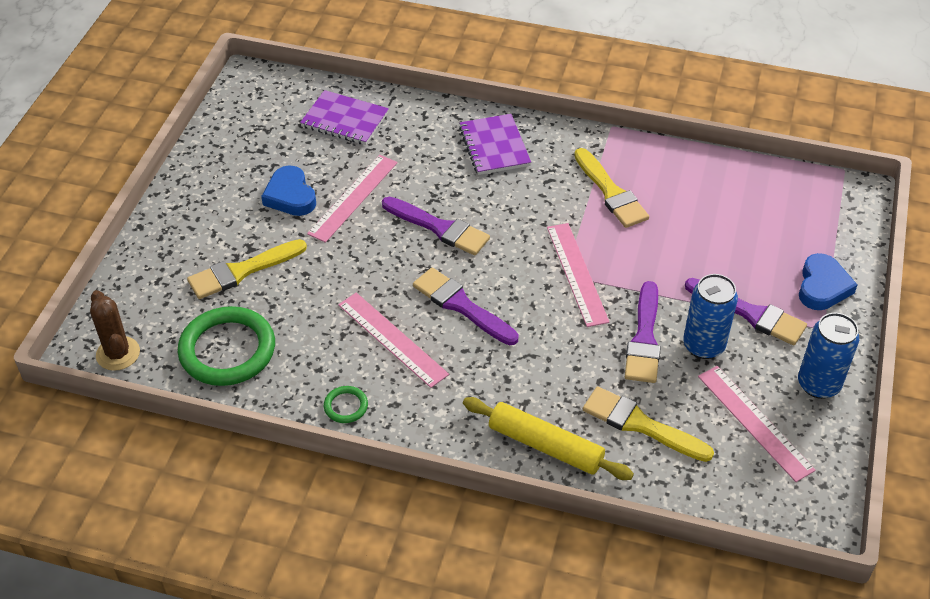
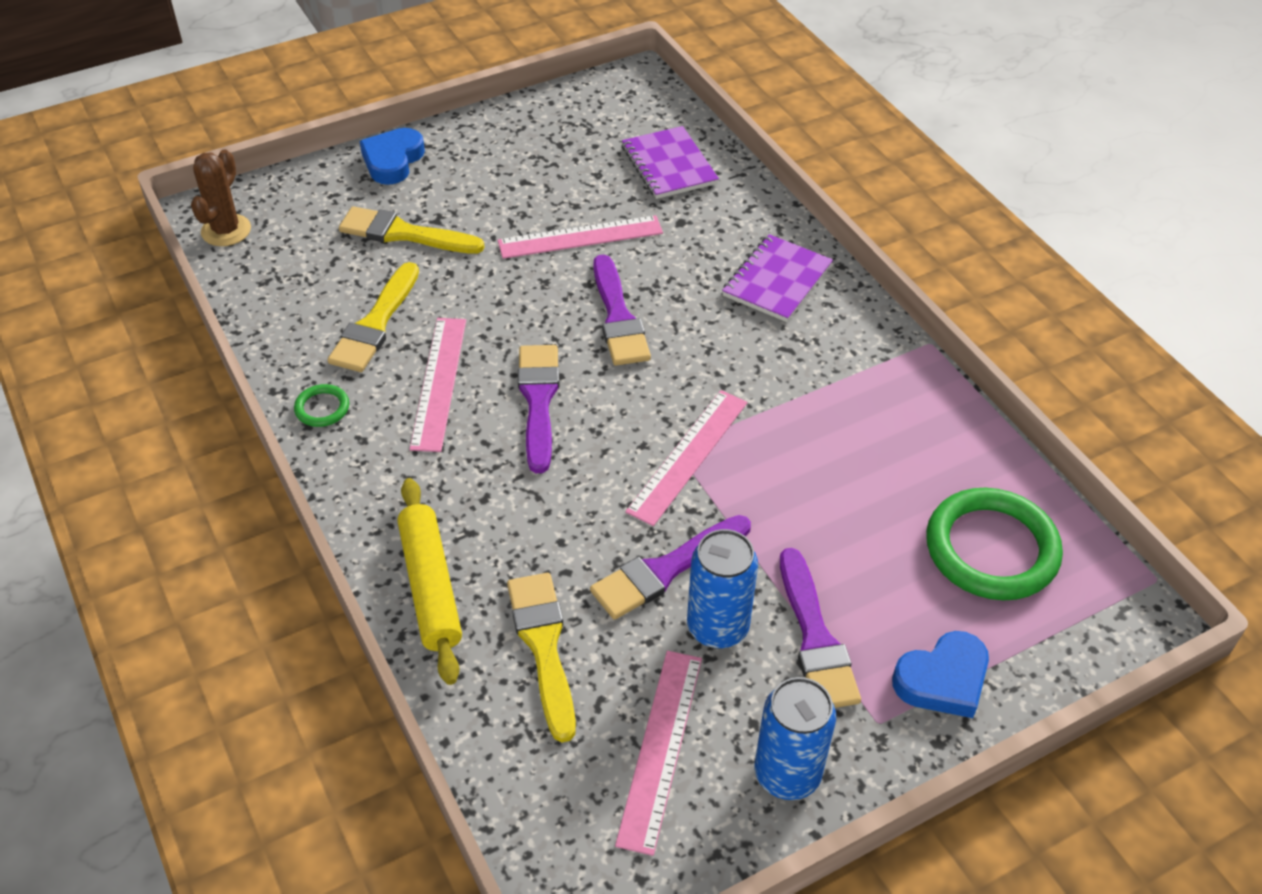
camera: 45 degrees right, 0 degrees up
green ring [178,306,275,386] -> green ring moved to [926,488,1063,601]
blue heart [261,165,316,216] -> blue heart moved to [359,128,425,185]
yellow brush [574,148,649,228] -> yellow brush moved to [328,262,419,372]

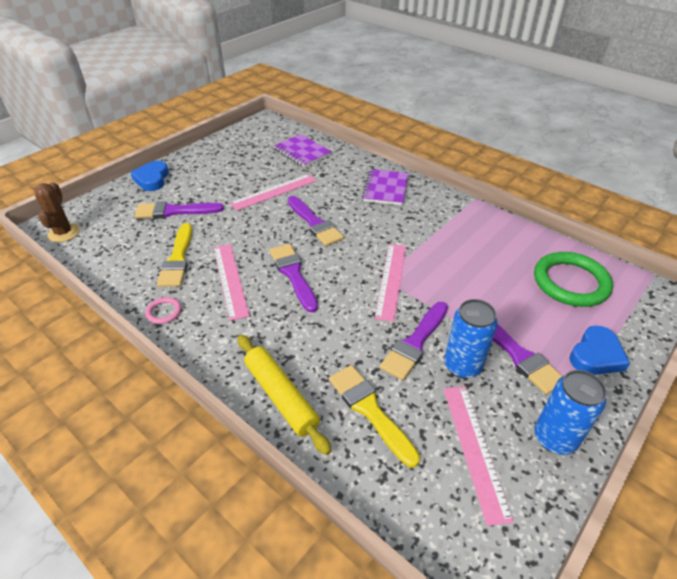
camera: 20 degrees left, 5 degrees down
green ring [294,384,349,427] -> pink ring [145,297,181,324]
yellow brush [339,206,484,254] -> purple brush [135,201,224,219]

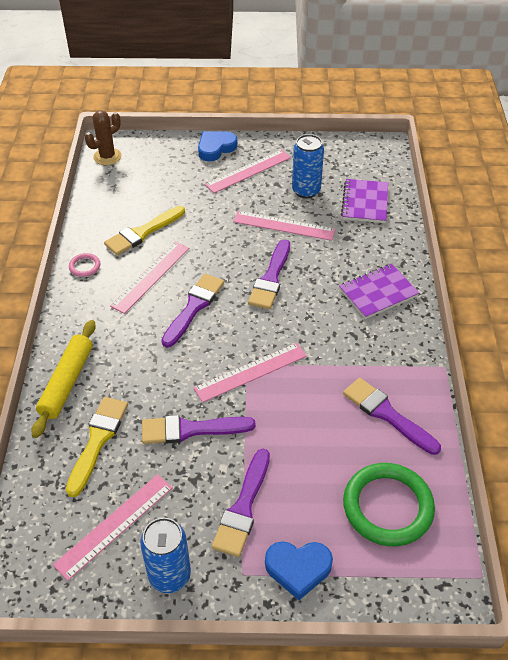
camera: 50 degrees right, 5 degrees up
purple brush [135,201,224,219] -> purple brush moved to [343,378,441,455]
blue can [444,299,498,379] -> blue can moved to [292,134,324,198]
none -> pink ruler [205,150,291,193]

